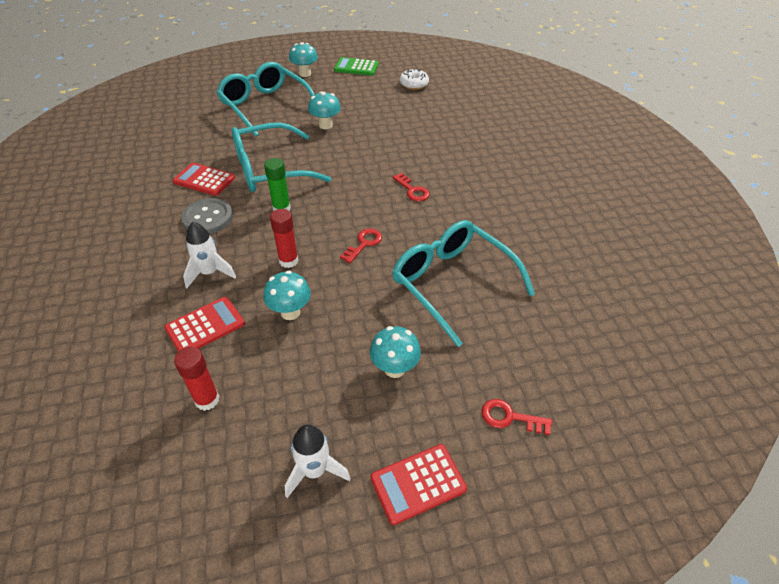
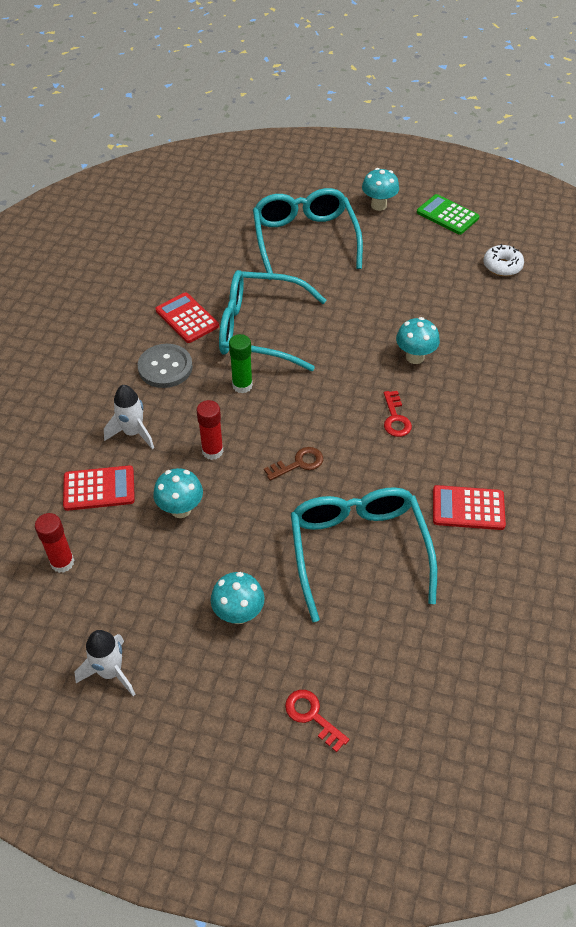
camera: 30 degrees right, 5 degrees up
turquoise mushroom [308,91,341,129] -> turquoise mushroom moved to [396,317,440,364]
red key [340,229,382,263] -> brown key [264,447,323,481]
red calculator [370,444,467,525] -> red calculator moved to [433,485,506,530]

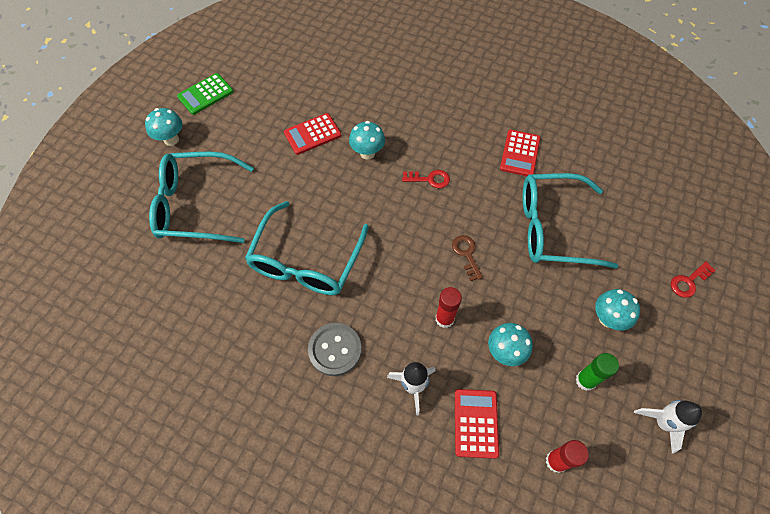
camera: 80 degrees left, 10 degrees up
red calculator [156,292,219,343] -> red calculator moved to [284,113,341,155]
green glue stick [229,334,253,393] -> green glue stick moved to [576,353,619,391]
white donut [483,244,524,276] -> none

